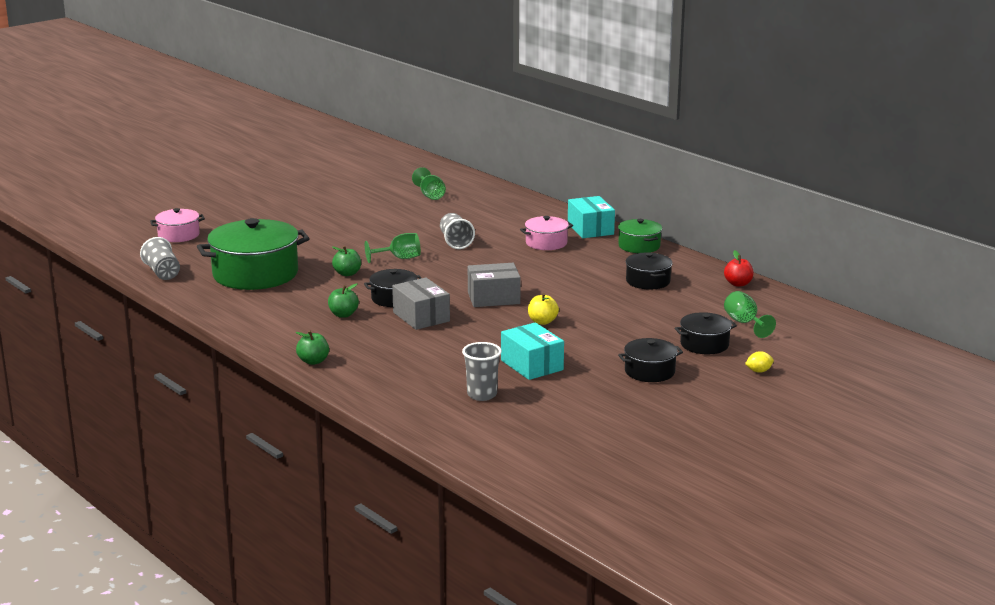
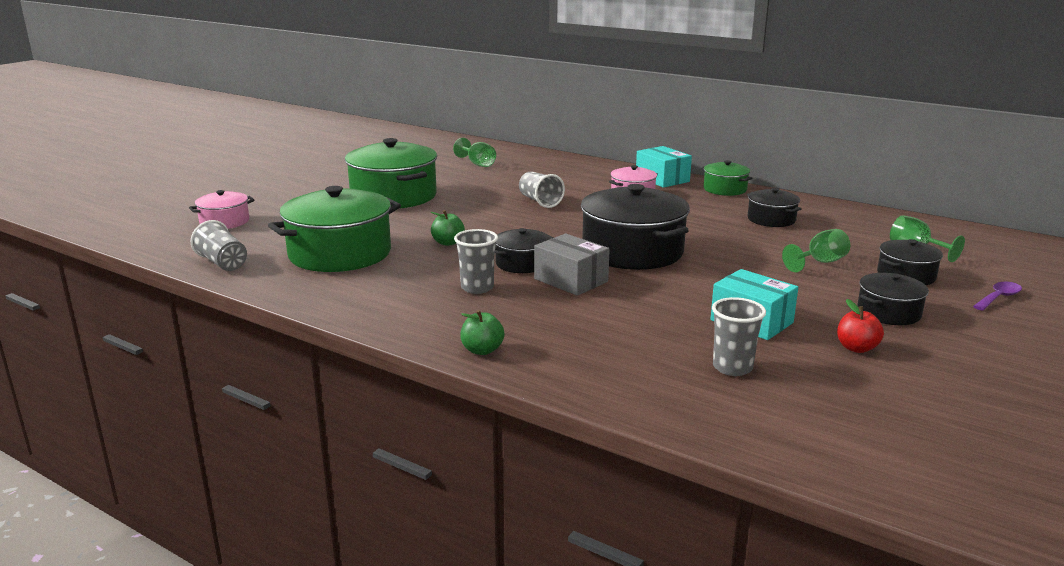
camera: 15 degrees left, 0 degrees up
green apple [328,284,359,318] -> grey cup [454,229,498,294]
green goblet [365,233,421,263] -> green goblet moved to [782,229,850,272]
grey box [468,263,521,307] -> black pot [581,184,690,270]
yellow apple [528,293,559,325] -> none
red apple [724,250,754,287] -> red apple moved to [837,299,884,353]
yellow lemon [745,351,774,373] -> purple spoon [973,282,1022,311]
none -> green pot [345,138,437,209]

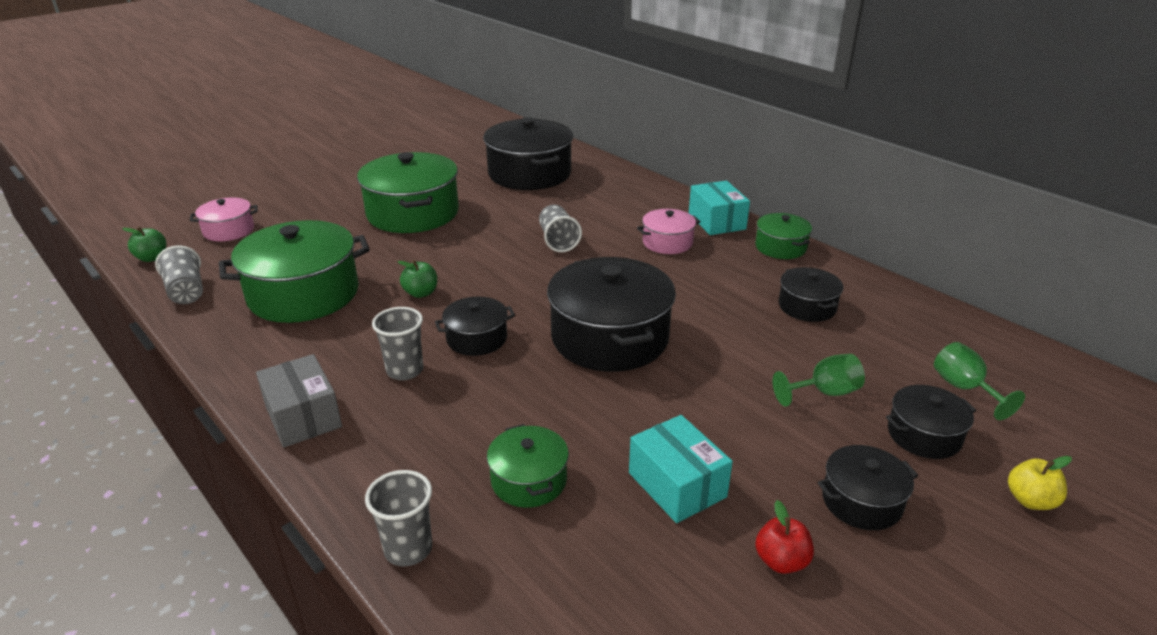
camera: 15 degrees right, 10 degrees up
green goblet [453,138,496,167] -> black pot [483,117,573,190]
green apple [460,310,505,355] -> green apple moved to [122,226,166,262]
grey box [534,234,610,296] -> grey box moved to [256,354,342,448]
grey cup [712,297,766,376] -> grey cup moved to [365,470,432,566]
purple spoon [973,282,1022,311] -> yellow apple [1008,456,1072,510]
none -> green pot [487,424,569,508]

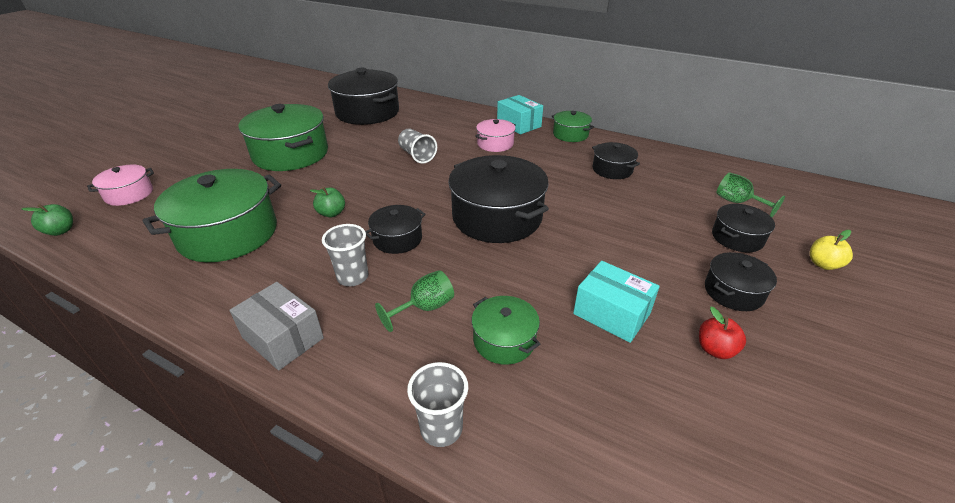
camera: 20 degrees left, 5 degrees up
grey cup [155,245,203,304] -> none
green goblet [773,354,865,407] -> green goblet moved to [375,270,454,332]

